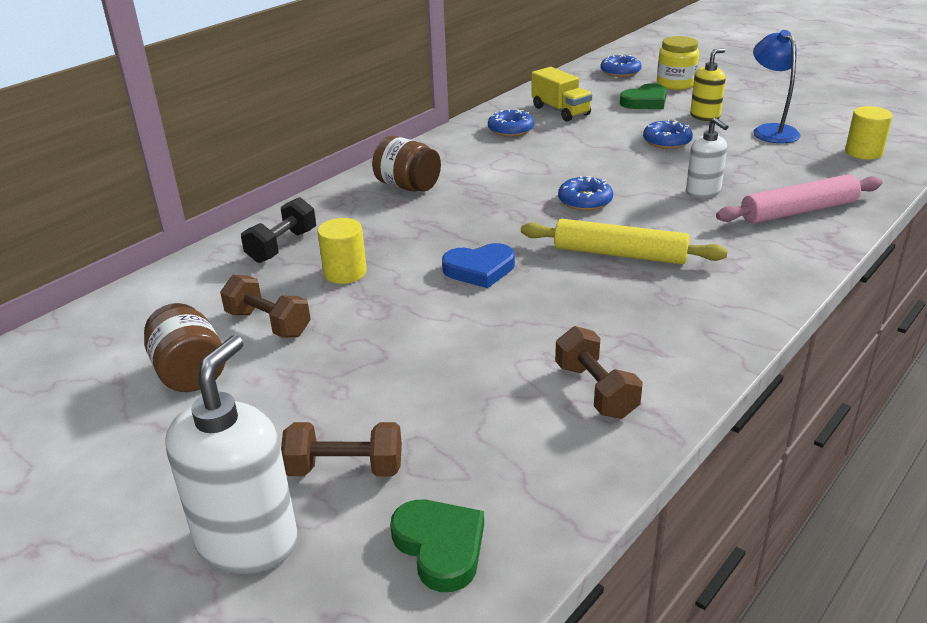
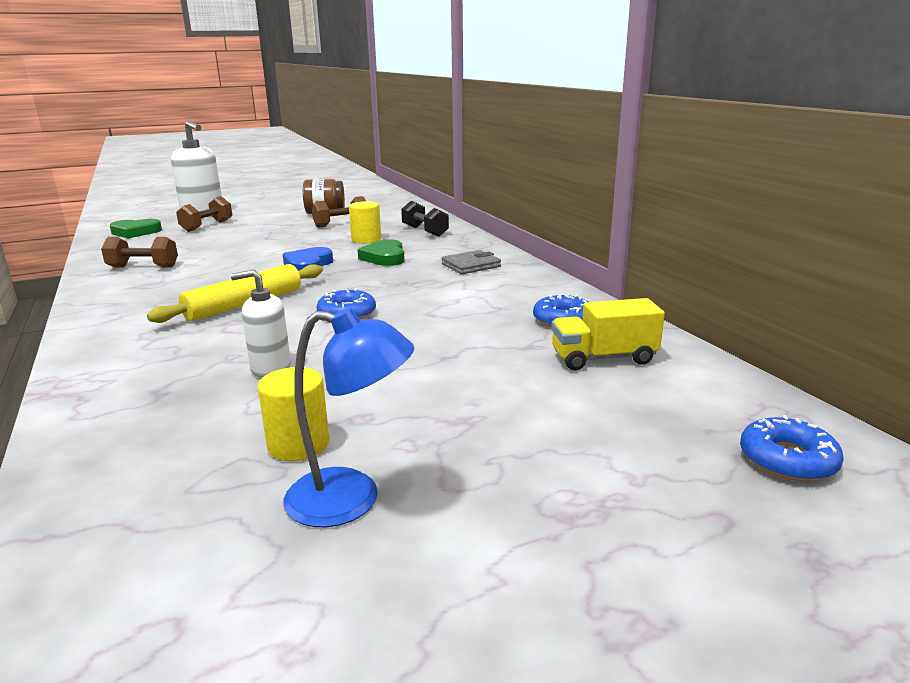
camera: 115 degrees right, 10 degrees down
brown jar [372,136,441,192] -> grey wallet [442,250,501,274]
green heart [620,83,667,109] -> green heart moved to [358,239,405,266]
blue donut [643,119,693,149] -> none
yellow jar [657,36,699,90] -> none
yellow soap dispenser [690,48,726,121] -> none
pink rolling pin [716,174,883,224] -> none
yellow cylinder [845,106,893,159] -> yellow cylinder moved to [257,367,329,461]

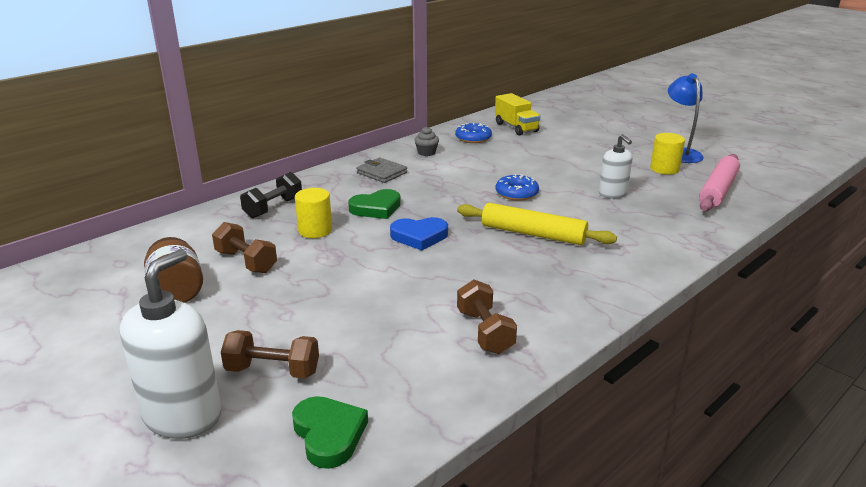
camera: 110 degrees left, 5 degrees up
blue donut [740,415,844,481] -> none
none -> grey cupcake [414,127,439,156]
none -> pink rolling pin [699,154,740,211]

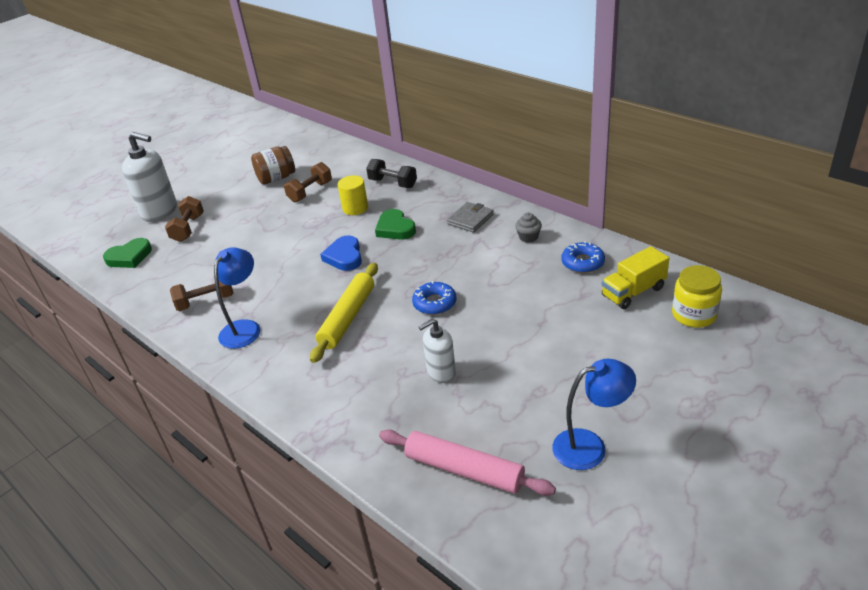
camera: 90 degrees right, 10 degrees up
yellow cylinder [650,133,685,175] -> none
none -> blue lamp [214,247,260,349]
none -> yellow jar [672,265,722,328]

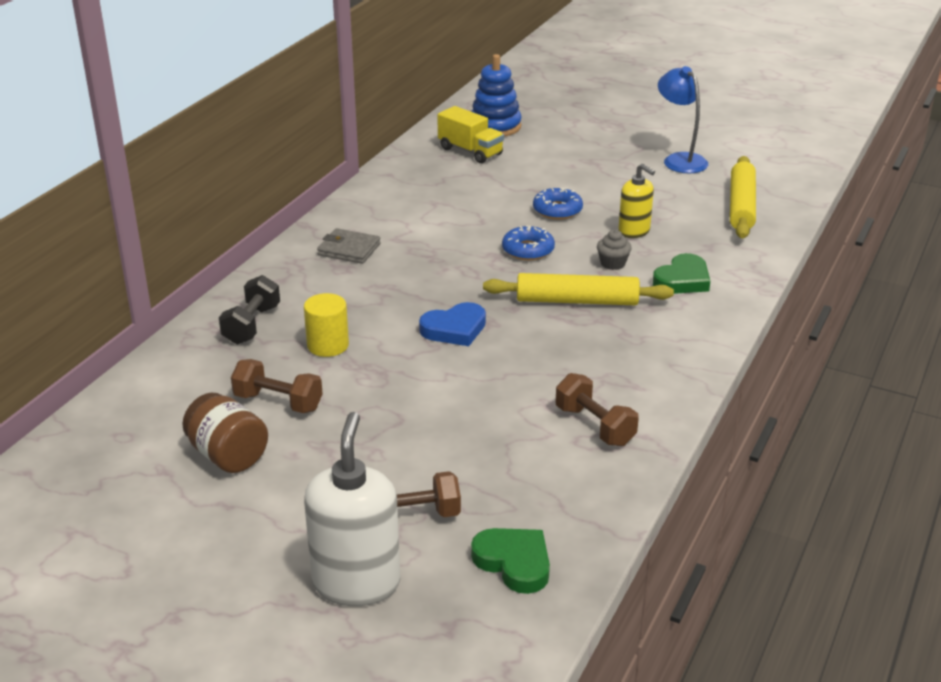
camera: 110 degrees left, 5 degrees down
blue lamp [214,247,260,349] -> none
green heart [375,209,416,240] -> green heart moved to [653,253,710,294]
pink rolling pin [379,430,556,496] -> yellow rolling pin [730,156,756,238]
white soap dispenser [418,319,456,383] -> yellow soap dispenser [618,164,655,238]
grey cupcake [515,213,542,243] -> grey cupcake moved to [597,230,632,270]
blue donut [561,241,605,273] -> blue donut moved to [533,188,583,219]
yellow jar [672,265,722,328] -> blue stacking toy [471,54,522,137]

